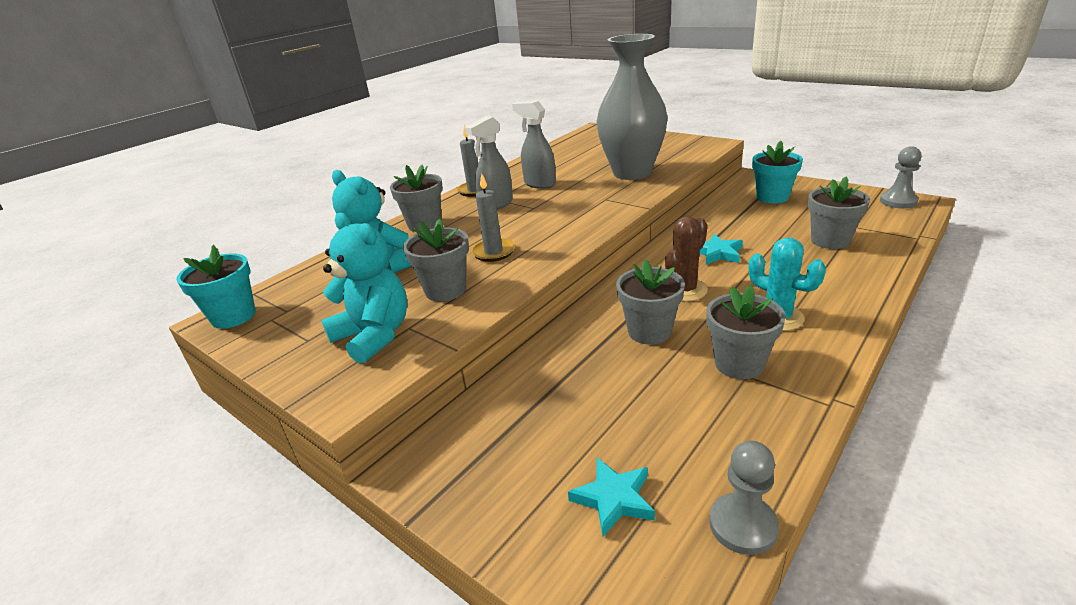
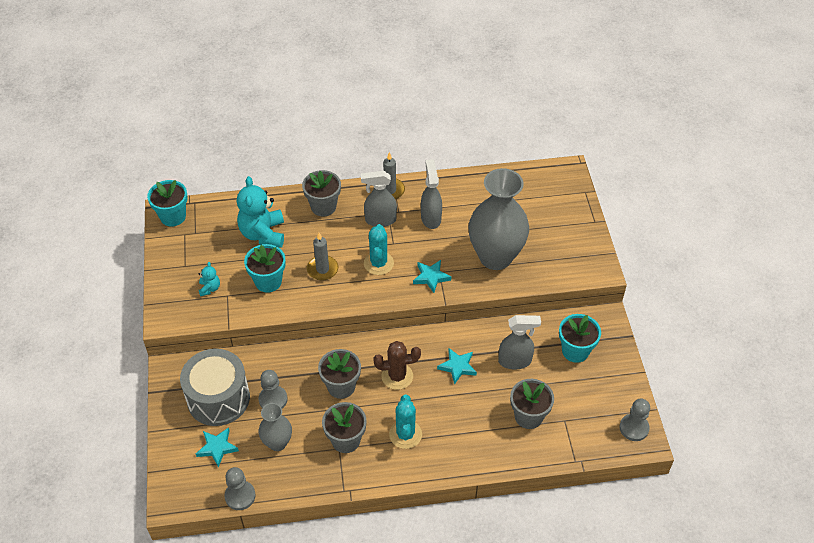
camera: 40 degrees right, 20 degrees up
turquoise teddy bear [322,213,408,364] -> turquoise teddy bear [199,262,220,296], size x0.47
grey flower pot [403,219,469,302] -> turquoise flower pot [244,244,285,293]
none -> grey drum [180,349,250,426]
none -> grey pawn [259,370,288,409]
none -> grey vase [259,403,292,451]
none -> turquoise cactus [364,224,394,275]
none -> turquoise star [413,260,451,293]
none -> grey spray bottle [498,315,541,369]

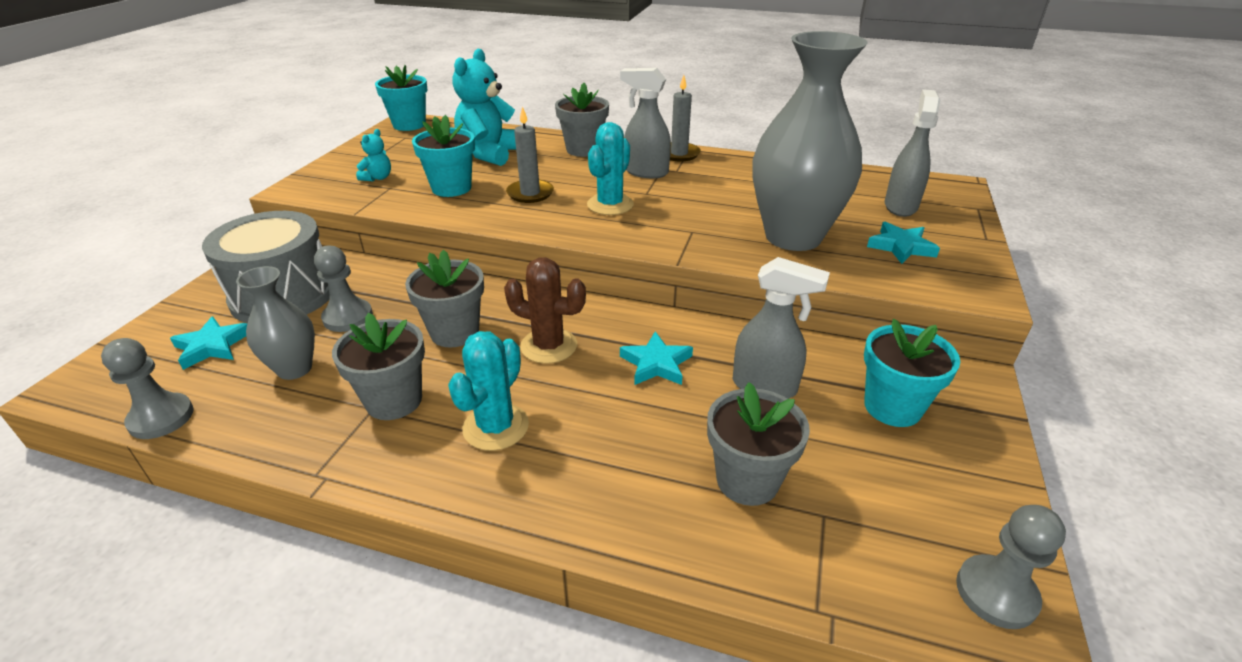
camera: 25 degrees right, 15 degrees down
turquoise star [413,260,451,293] -> turquoise star moved to [867,222,940,264]
grey spray bottle [421,159,442,229] -> grey spray bottle moved to [884,89,940,217]

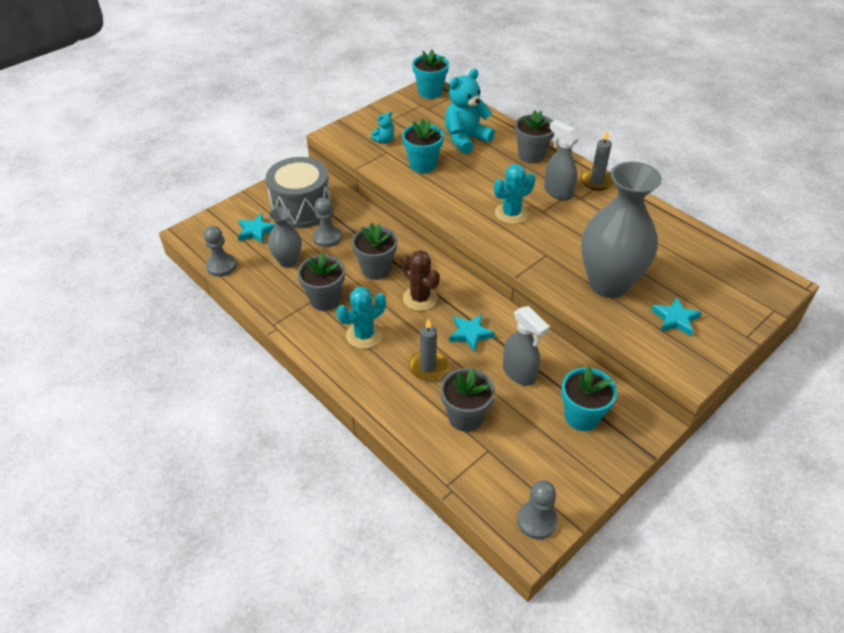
camera: 30 degrees right, 10 degrees up
grey candle [506,106,554,203] -> grey candle moved to [409,318,448,381]
grey spray bottle [884,89,940,217] -> none

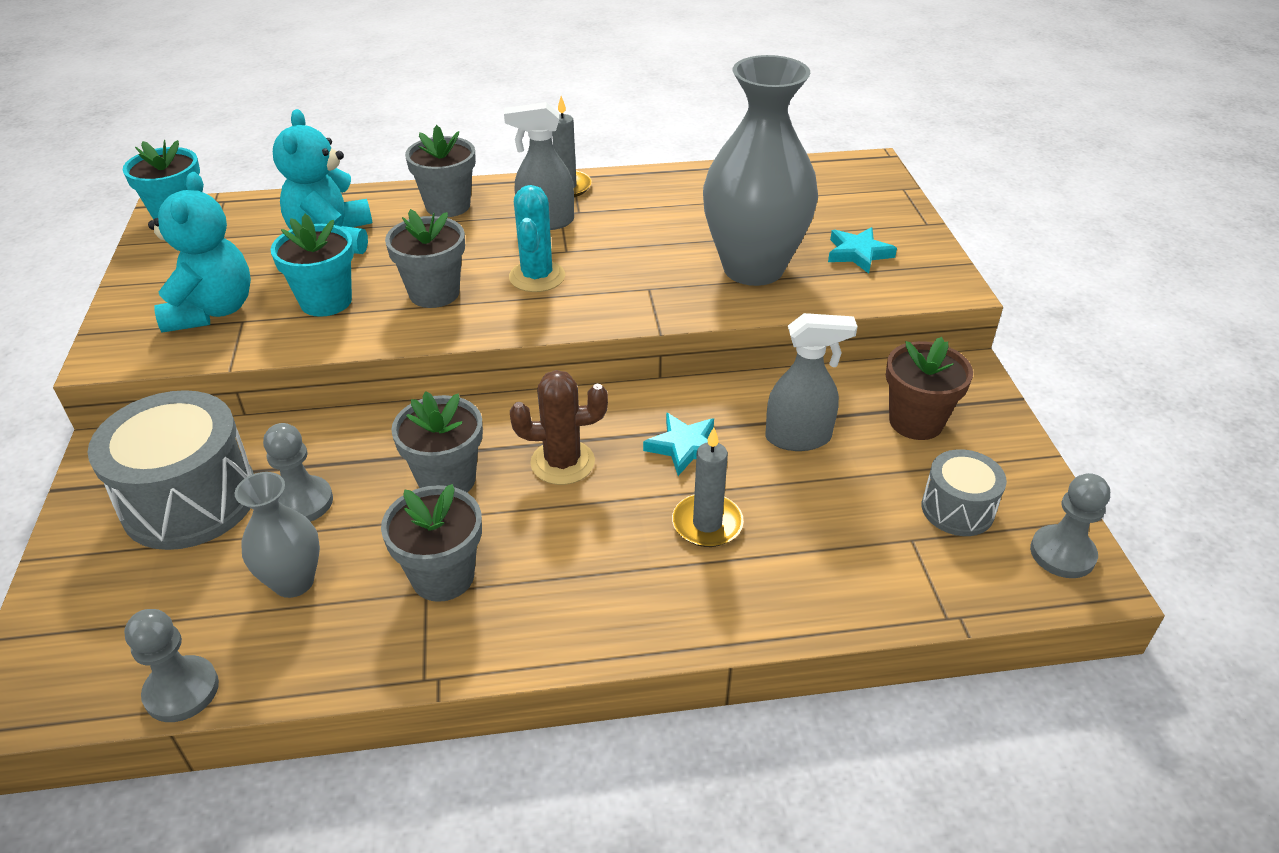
camera: 55 degrees left, 5 degrees down
turquoise star [238,213,275,244] -> none
turquoise cactus [336,287,386,349] -> none
turquoise teddy bear [371,111,394,143] -> turquoise teddy bear [148,172,251,332], size x2.13
grey flower pot [440,368,495,432] -> grey flower pot moved to [385,209,465,308]
turquoise flower pot [561,366,617,431] -> brown flower pot [886,337,973,440]
none -> grey drum [921,449,1007,536]

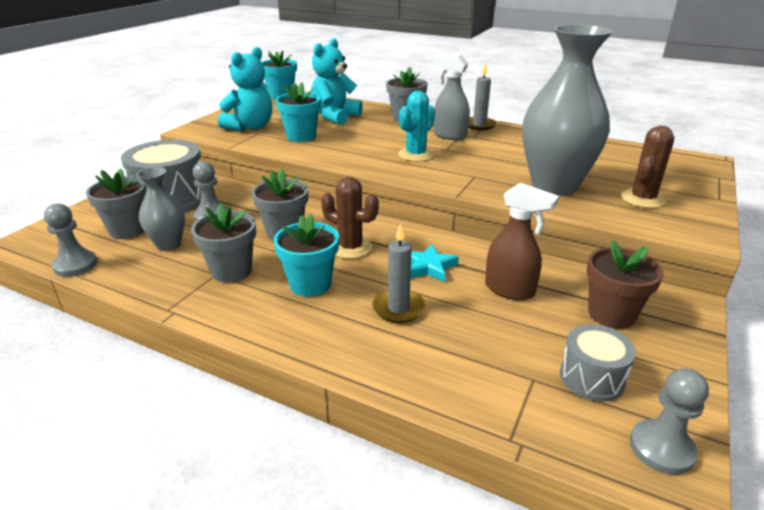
camera: 35 degrees right, 10 degrees down
grey flower pot [385,209,465,308] -> grey flower pot moved to [86,168,147,239]
grey spray bottle [765,313,858,451] -> brown spray bottle [485,183,559,300]
turquoise star [828,227,897,274] -> brown cactus [621,126,674,208]
none -> turquoise flower pot [273,214,339,297]

